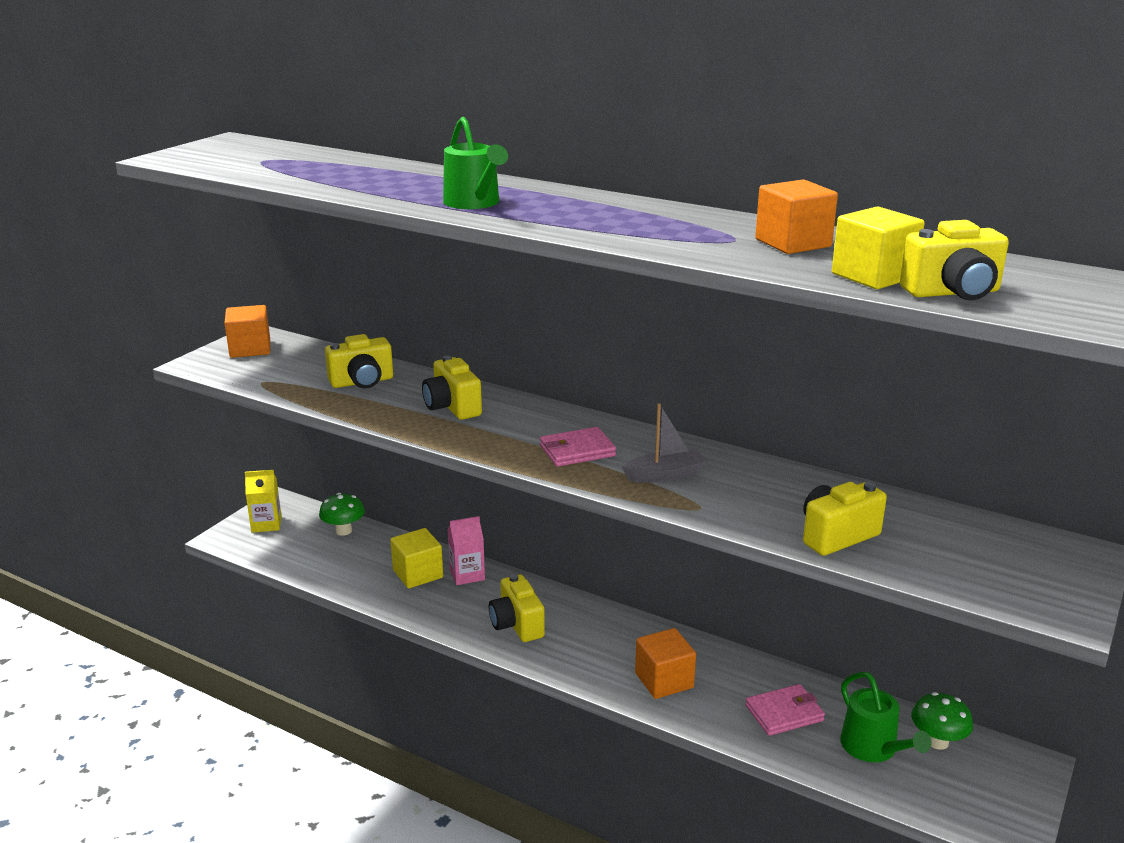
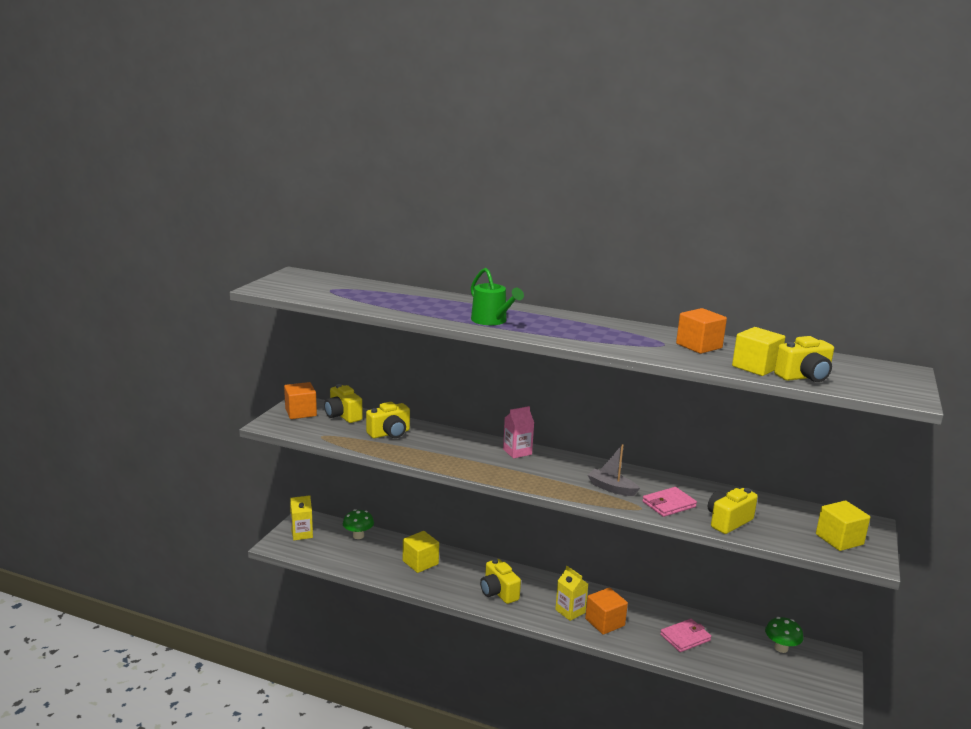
camera: 10 degrees left, 5 degrees down
yellow camera [422,356,482,420] -> yellow camera moved to [324,384,363,423]
pink carton [447,516,485,585] -> pink carton moved to [503,406,534,459]
pink wallet [540,427,616,467] -> pink wallet moved to [642,487,697,517]
grey boat [622,403,707,483] -> grey boat turned 120 degrees counterclockwise [588,444,640,496]
green watering can [840,672,931,762] -> none
none -> yellow carton [555,566,588,621]
none -> yellow cube [816,501,870,551]

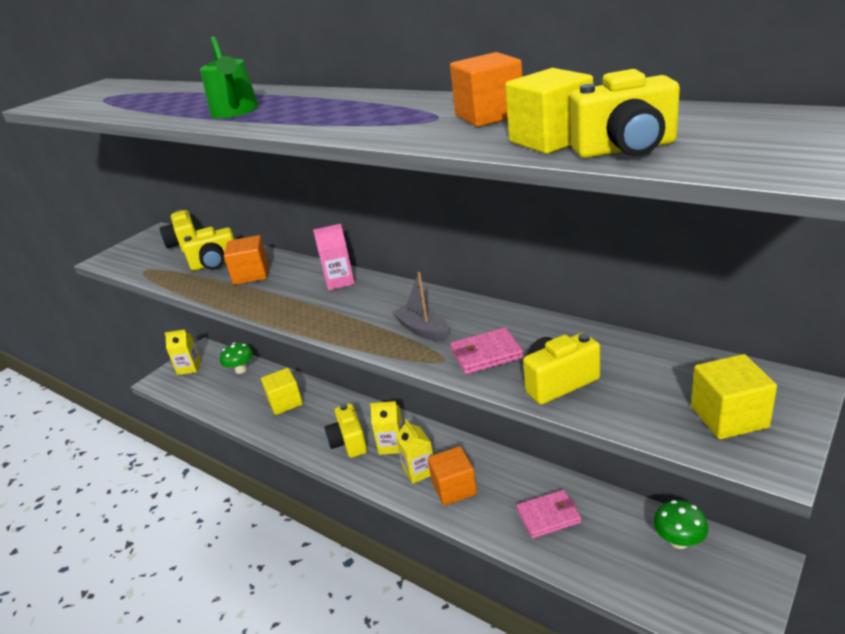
camera: 20 degrees right, 10 degrees up
orange cube [284,382,317,419] -> orange cube moved to [224,235,269,285]
none -> yellow carton [370,401,403,455]

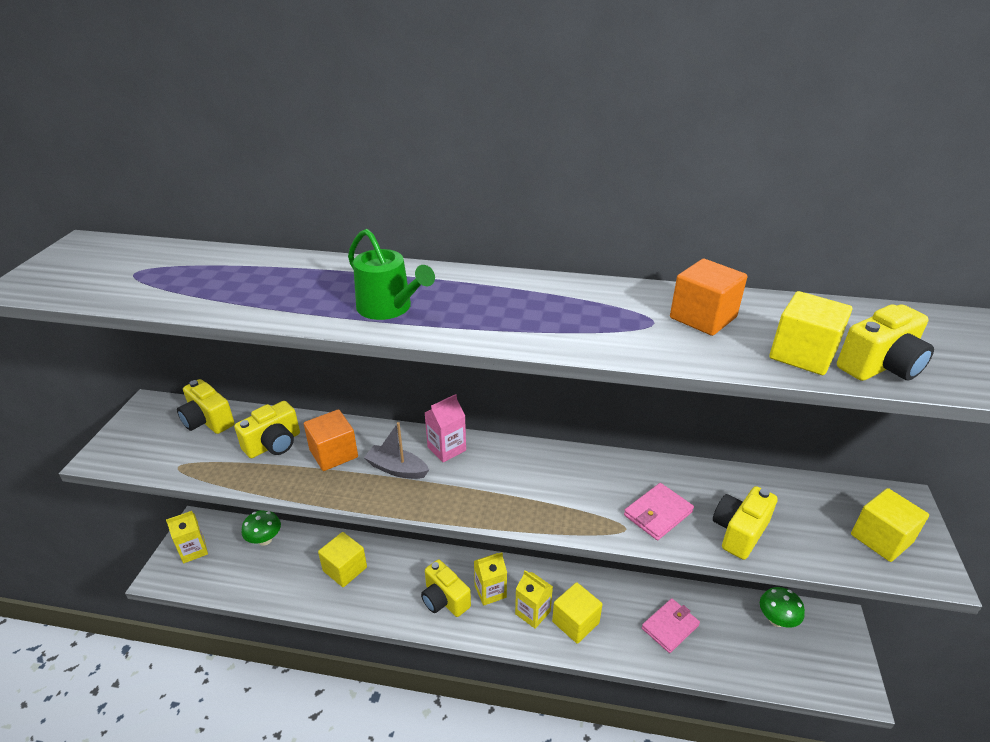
camera: 30 degrees left, 5 degrees up
grey boat [392,272,449,341] -> grey boat moved to [364,422,429,479]
orange cube [428,446,477,506] -> yellow cube [552,582,603,644]

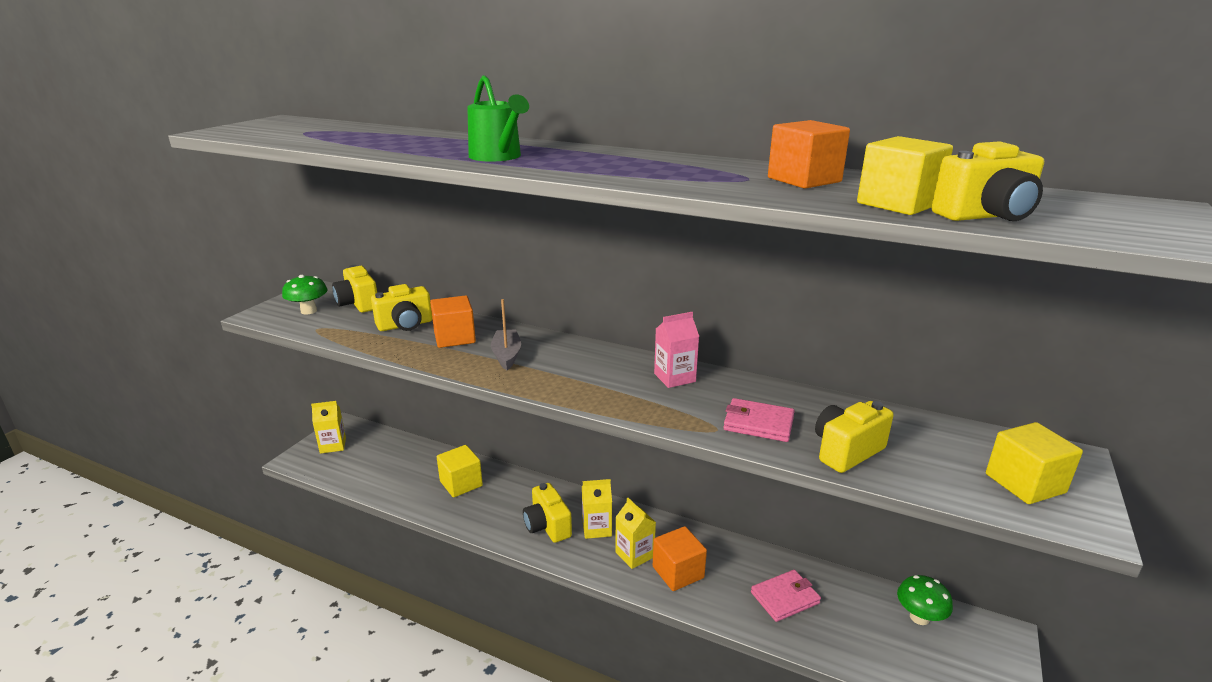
camera: 15 degrees right, 10 degrees down
green mushroom [241,510,281,546] -> green mushroom moved to [282,275,327,315]
grey boat [364,422,429,479] -> grey boat turned 45 degrees clockwise [491,299,521,370]
pink carton [424,394,466,462] -> pink carton moved to [654,312,699,388]
yellow cube [552,582,603,644] -> orange cube [653,526,707,591]
pink wallet [624,483,694,540] -> pink wallet turned 45 degrees clockwise [723,398,795,442]

